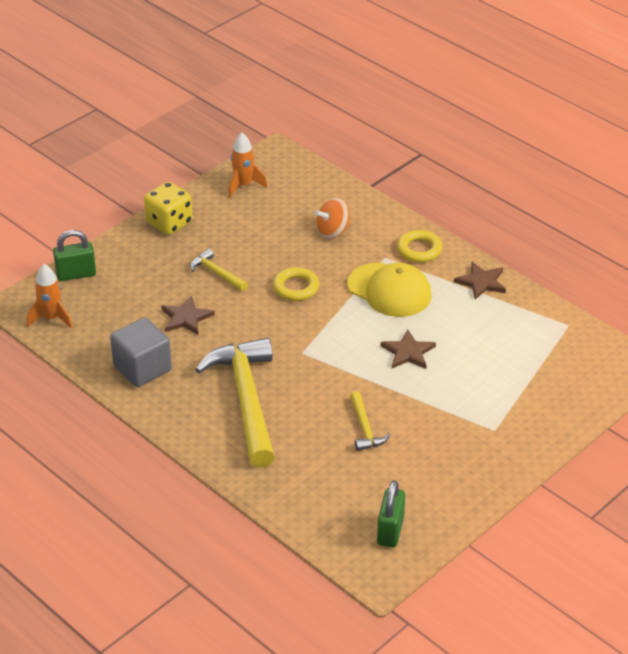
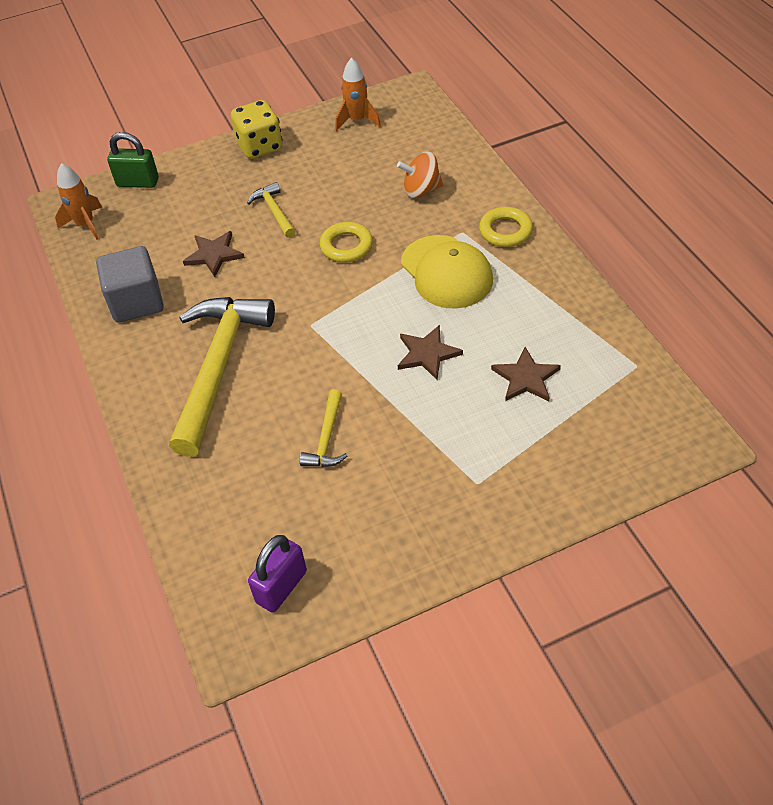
camera: 25 degrees right, 10 degrees up
green padlock [377,480,405,547] -> purple padlock [248,535,307,613]
brown star [454,261,506,300] -> brown star moved to [491,347,561,401]

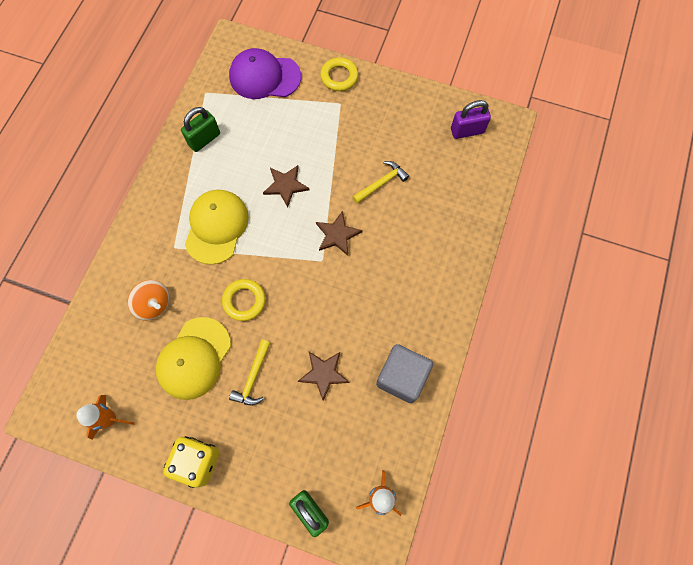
camera: 140 degrees left, 20 degrees up
yellow hammer [169,297,275,457] -> none
yellow ring [479,207,533,247] -> yellow ring moved to [320,57,358,91]
brown star [491,347,561,401] -> brown star moved to [316,211,363,256]
none -> yellow cap [156,317,231,400]
none -> green padlock [181,107,220,152]
none -> purple cap [229,48,301,99]

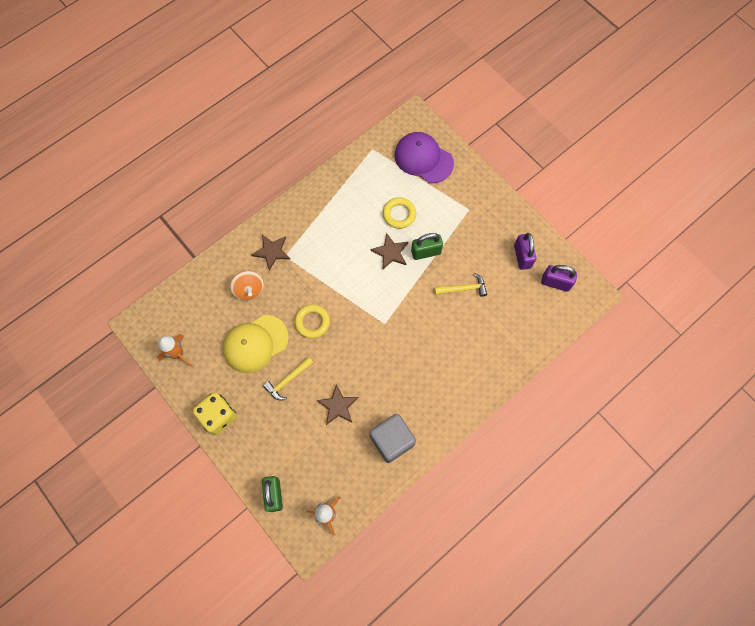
camera: 30 degrees right, 0 degrees up
green padlock [181,107,220,152] -> green padlock moved to [411,233,443,260]
yellow cap [185,190,249,265] -> none
brown star [316,211,363,256] -> brown star moved to [251,235,290,271]
yellow ring [320,57,358,91] -> yellow ring moved to [383,197,416,229]
none -> purple padlock [514,233,536,270]

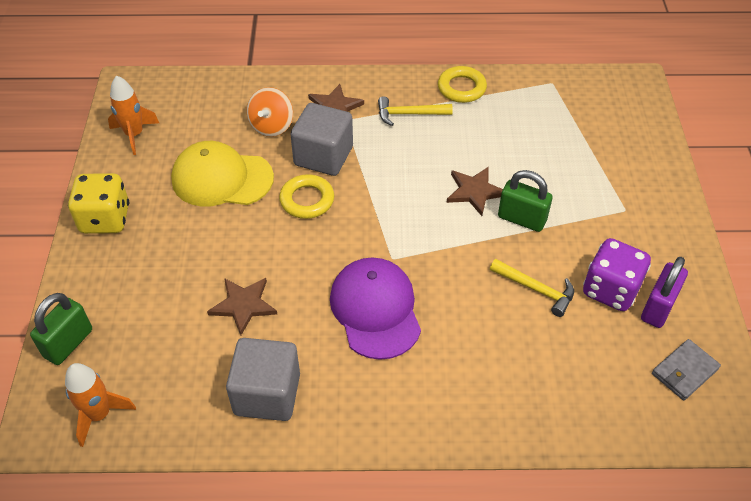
camera: 40 degrees right, 20 degrees down
yellow hammer [263,357,313,401] -> yellow hammer moved to [378,96,453,126]
yellow ring [383,197,416,229] -> yellow ring moved to [438,66,487,103]
purple cap [394,132,454,183] -> purple cap moved to [330,258,421,360]
purple padlock [541,265,577,292] -> grey wallet [652,339,721,401]
none -> grey cube [290,103,353,176]
none -> purple dice [583,238,651,311]

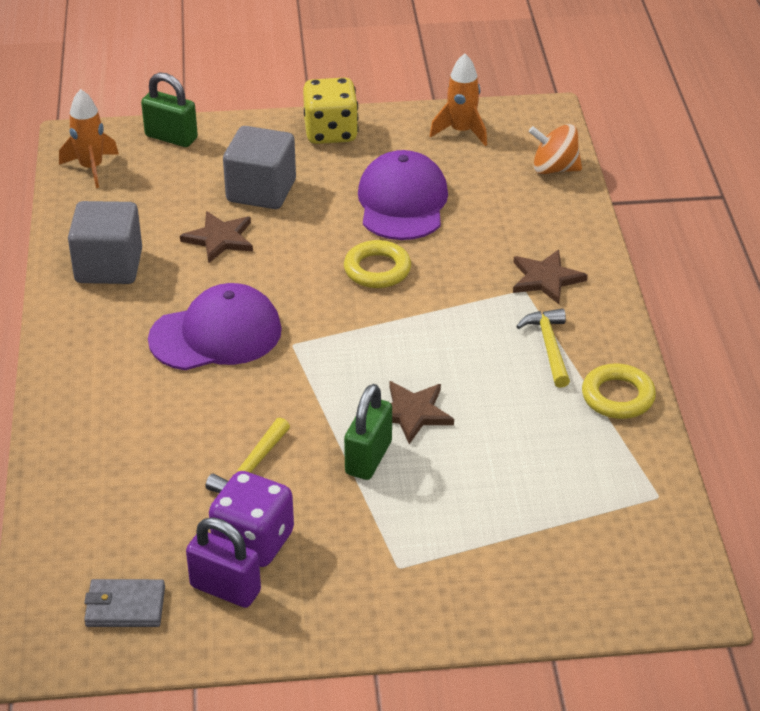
camera: 85 degrees right, 10 degrees down
yellow cap [171,141,274,206] -> purple cap [358,150,448,240]
orange spinning top [247,87,293,137] -> orange spinning top moved to [529,124,582,174]
grey cube [290,103,353,176] -> grey cube moved to [223,126,296,209]
grey wallet [652,339,721,401] -> grey wallet turned 45 degrees counterclockwise [84,579,165,627]

